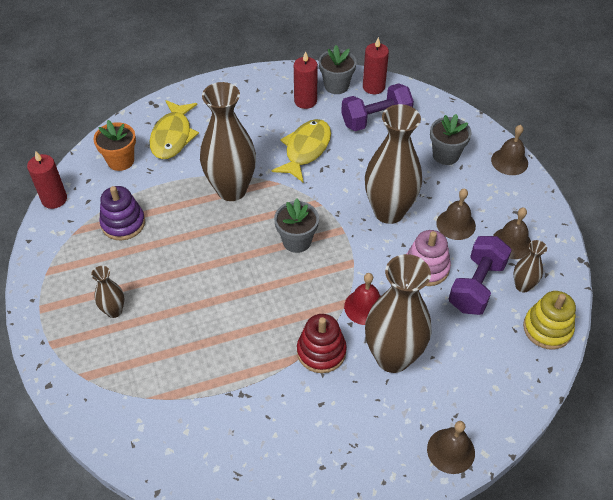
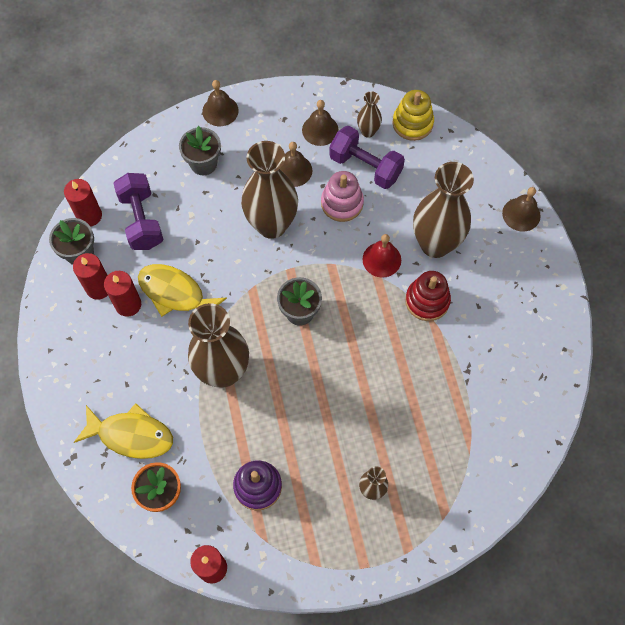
camera: 85 degrees left, 15 degrees up
none -> red candle [104,271,141,317]

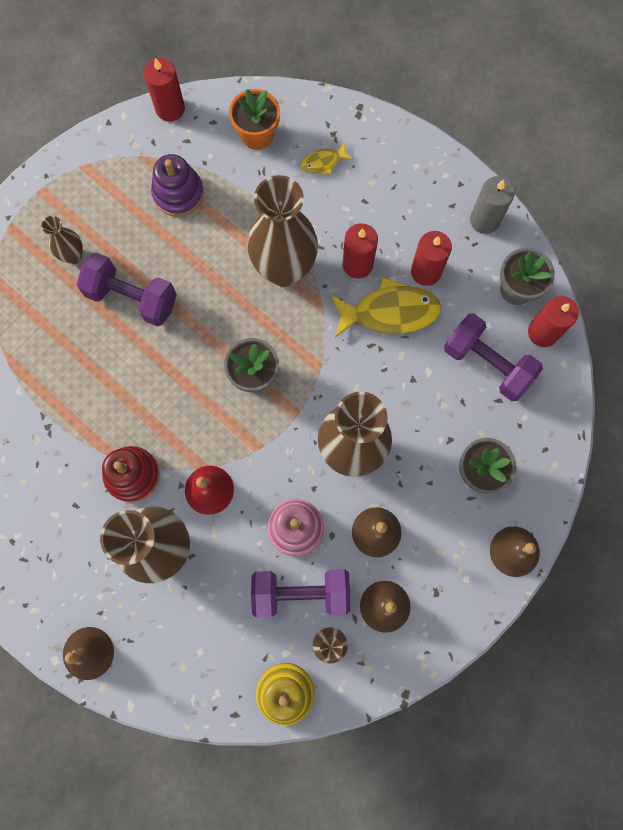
camera: 145 degrees right, 10 degrees up
red candle [73,253,108,300] -> red candle moved to [342,223,378,279]
yellow fish [74,403,173,459] -> yellow fish [301,142,353,175], size x0.50
none -> purple dumbbell [77,253,177,327]
none -> grey candle [470,176,515,234]

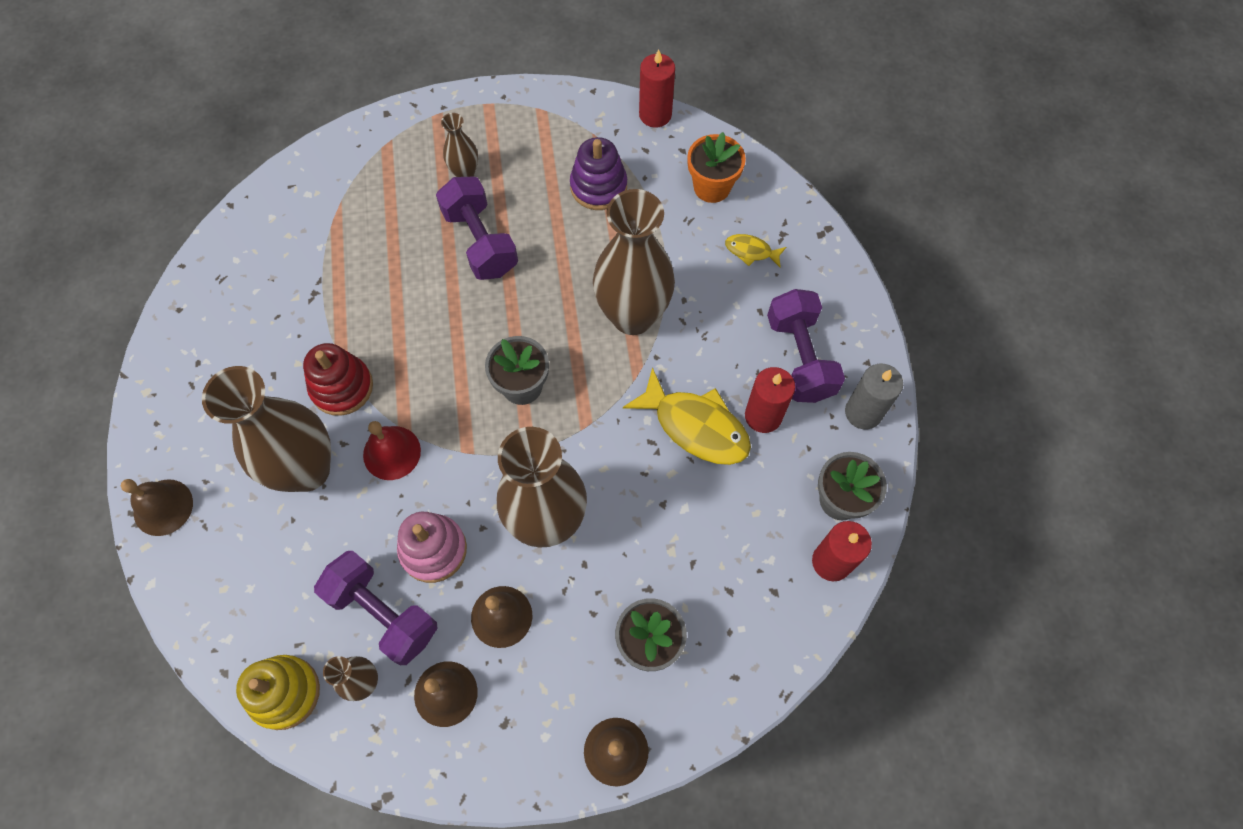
camera: 40 degrees right, 10 degrees down
red candle [342,223,378,279] -> none
purple dumbbell [444,313,543,401] -> purple dumbbell moved to [767,289,845,403]

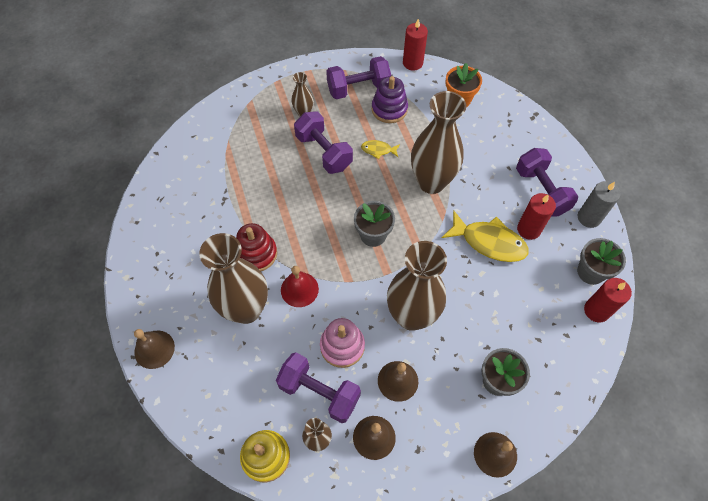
camera: 10 degrees left, 5 degrees down
yellow fish [725,234,786,268] -> yellow fish moved to [361,140,400,159]
none -> purple dumbbell [326,56,391,99]

